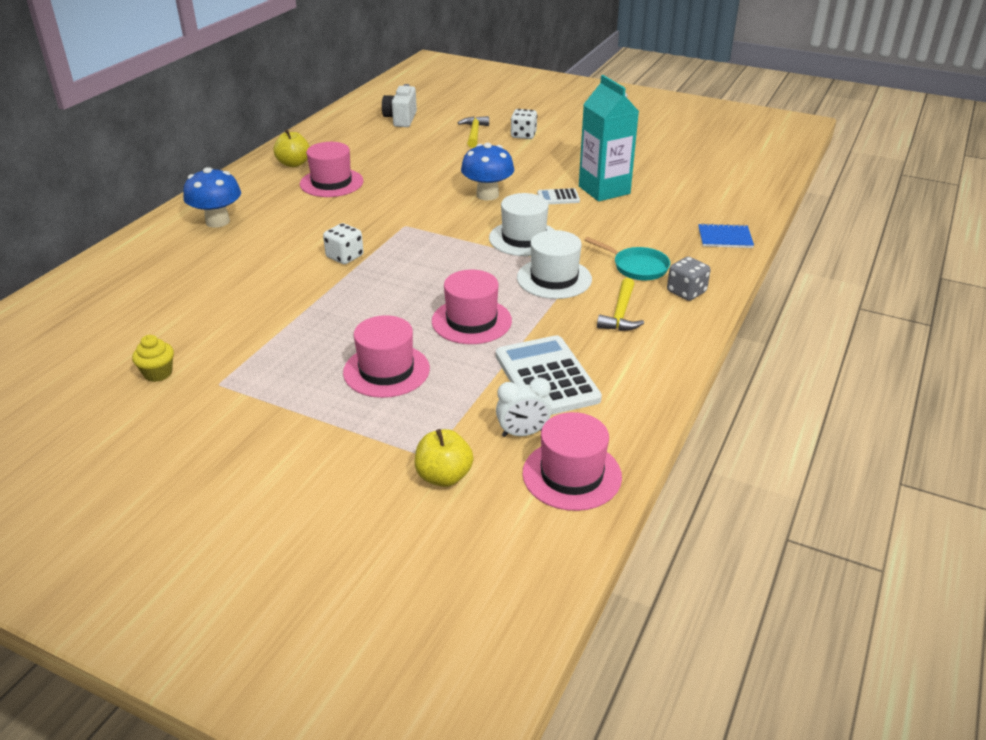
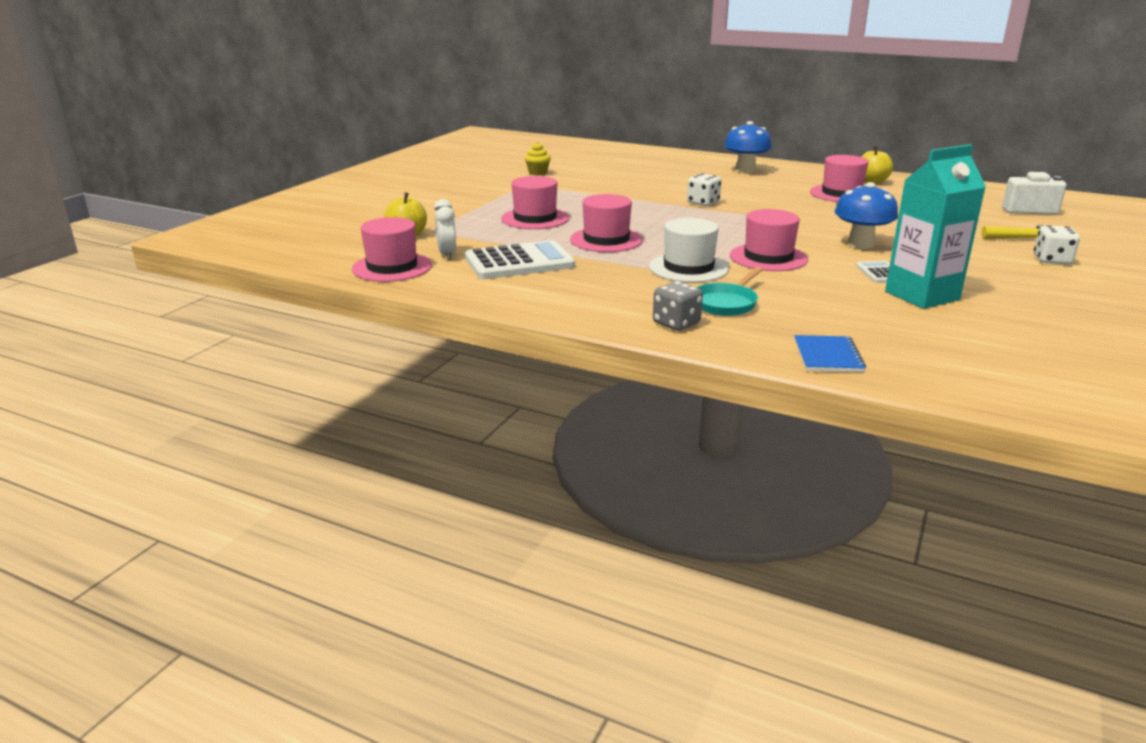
camera: 90 degrees right, 10 degrees down
white hat [489,193,554,256] -> pink hat [730,209,808,271]
yellow hammer [597,278,644,331] -> none

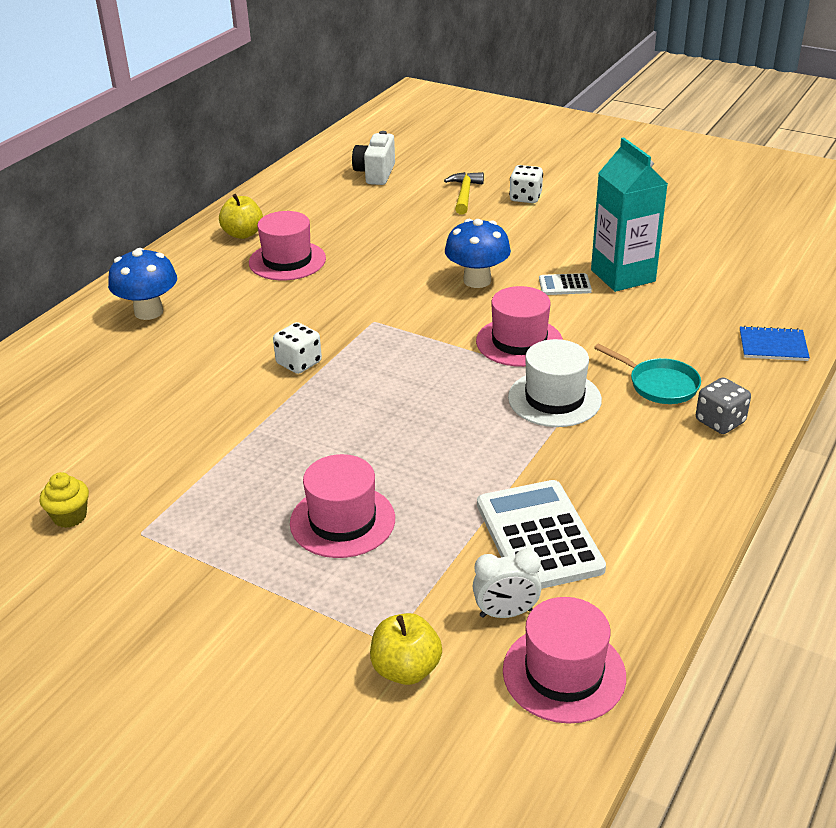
camera: 85 degrees left, 10 degrees up
pink hat [570,194,643,252] -> none

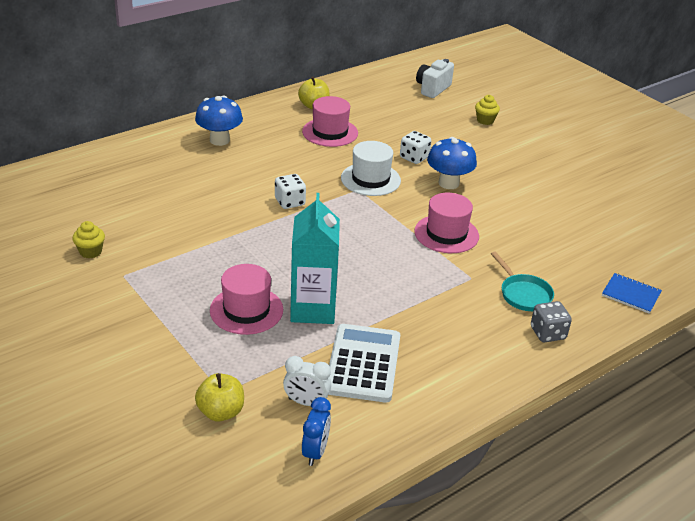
camera: 20 degrees right, 0 degrees up
yellow hammer [444,172,484,214] -> yellow cupcake [475,95,500,125]
pink hat [503,597,626,724] -> blue clock [302,397,331,466]
white hat [508,339,602,427] -> white hat moved to [341,141,401,196]
white dice [509,165,543,203] -> white dice moved to [400,131,431,164]
white calculator [539,273,592,295] -> none
turquoise carton [591,137,668,292] -> turquoise carton moved to [290,193,340,324]

